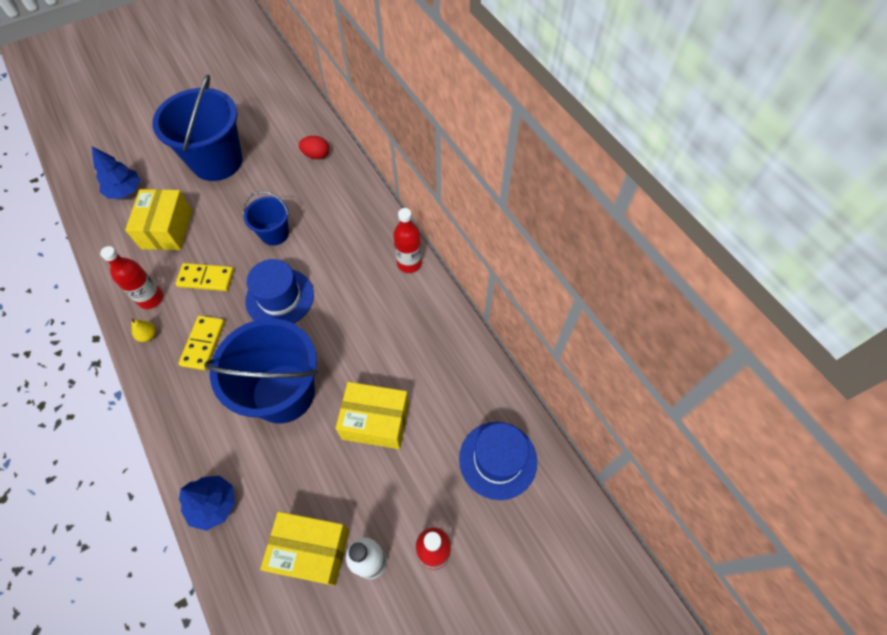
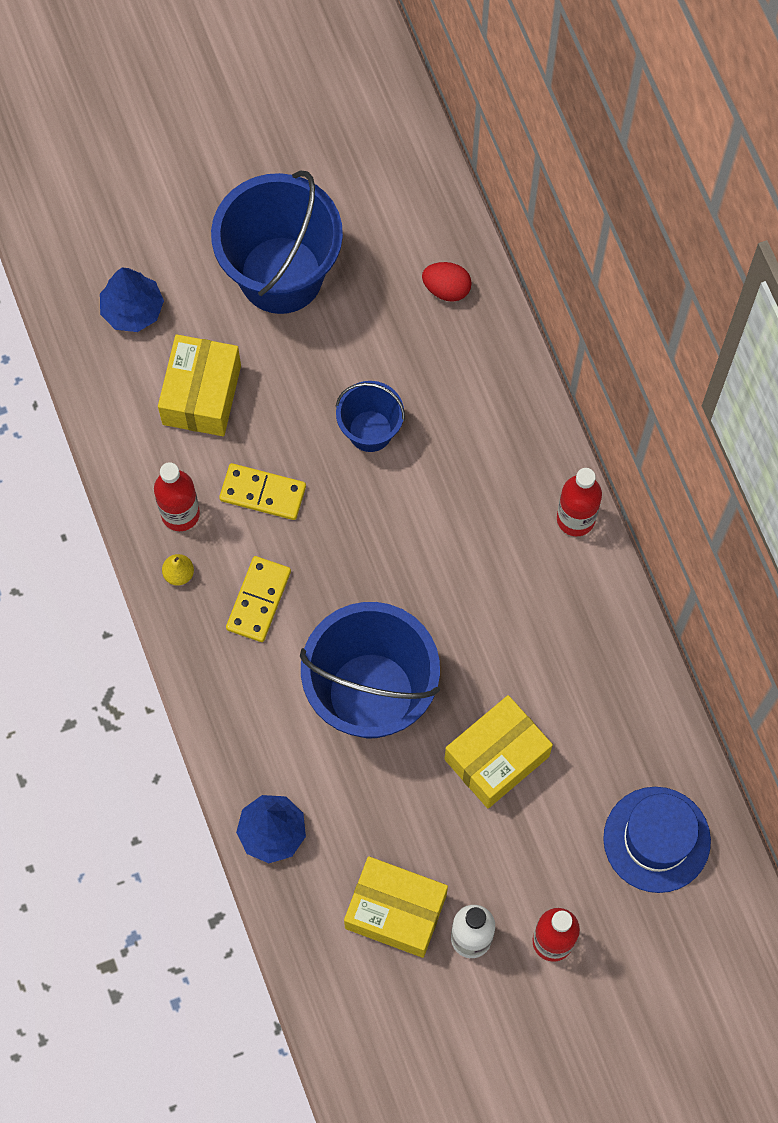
camera: 10 degrees right, 10 degrees up
blue hat [245,259,314,324] -> none
yellow box [336,382,409,449] -> yellow box turned 60 degrees counterclockwise [445,695,553,808]

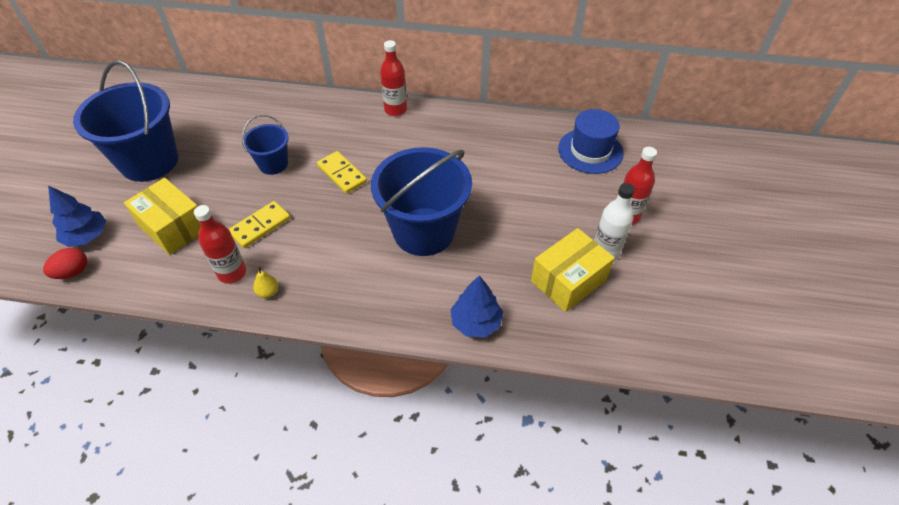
camera: 60 degrees left, 20 degrees down
yellow domino [226,556,291,642] -> yellow domino moved to [317,151,367,194]
red egg [422,262,472,302] -> red egg moved to [43,248,87,279]
yellow box [445,695,553,808] -> none

